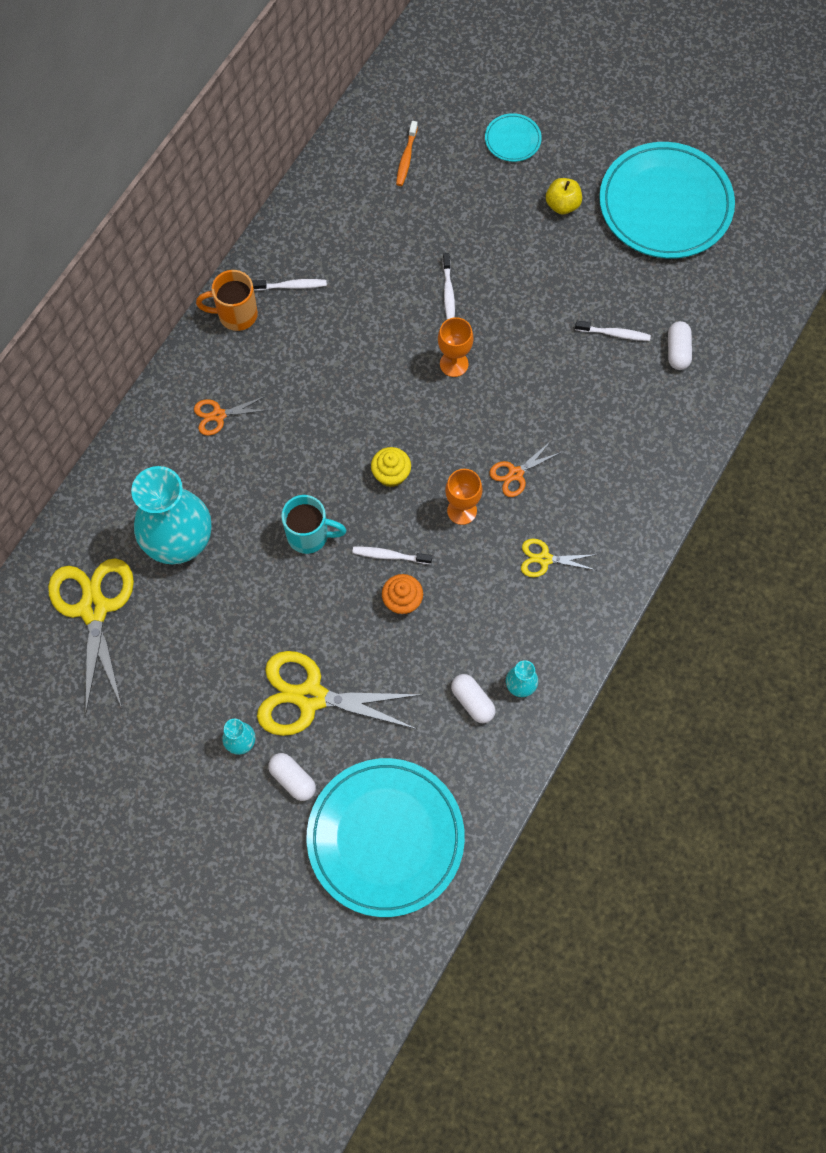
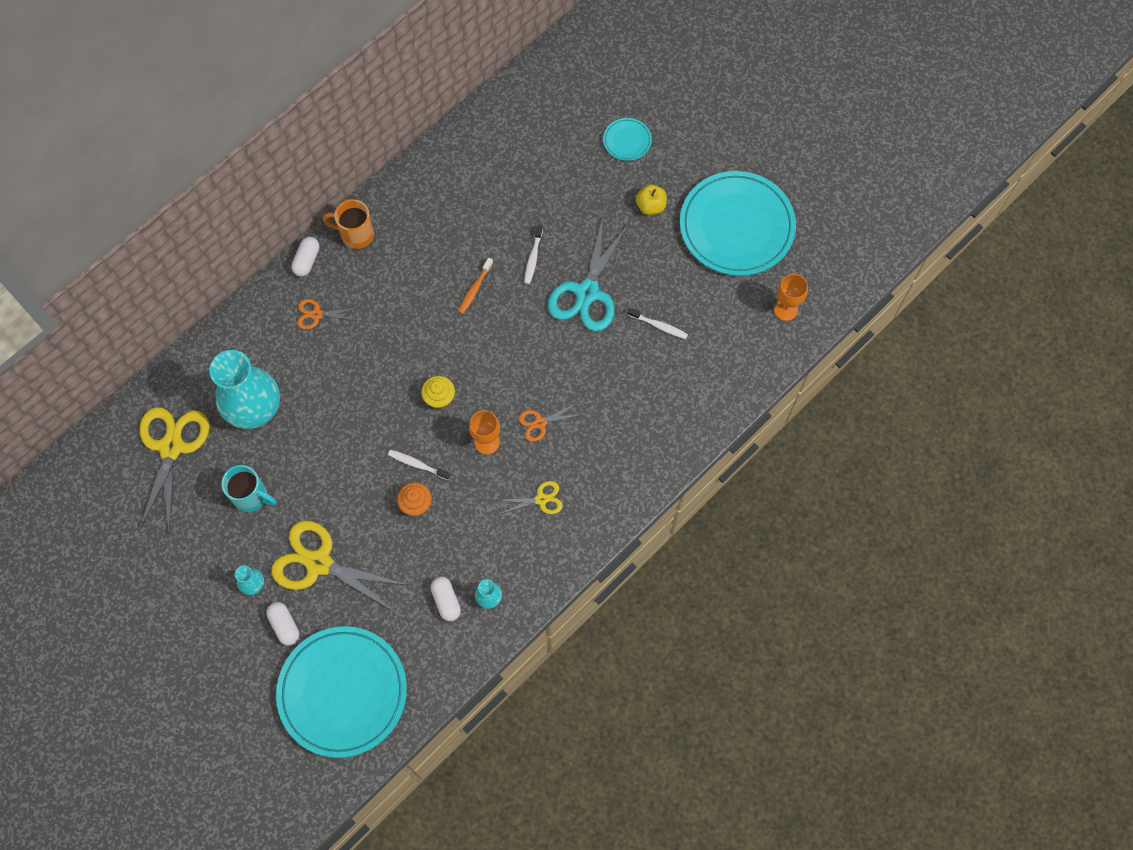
camera: 15 degrees right, 0 degrees up
white toothbrush [252,279,327,291] -> none
turquoise mug [281,495,346,554] -> turquoise mug moved to [221,465,276,512]
orange toothbrush [396,121,418,186] -> orange toothbrush moved to [458,258,493,314]
orange goblet [438,317,474,377] -> orange goblet moved to [774,274,808,321]
yellow scissors [521,539,597,577] -> yellow scissors turned 150 degrees clockwise [498,481,563,514]
white capsule [668,321,692,370] -> white capsule moved to [291,237,320,277]
none -> turquoise scissors [548,217,628,331]

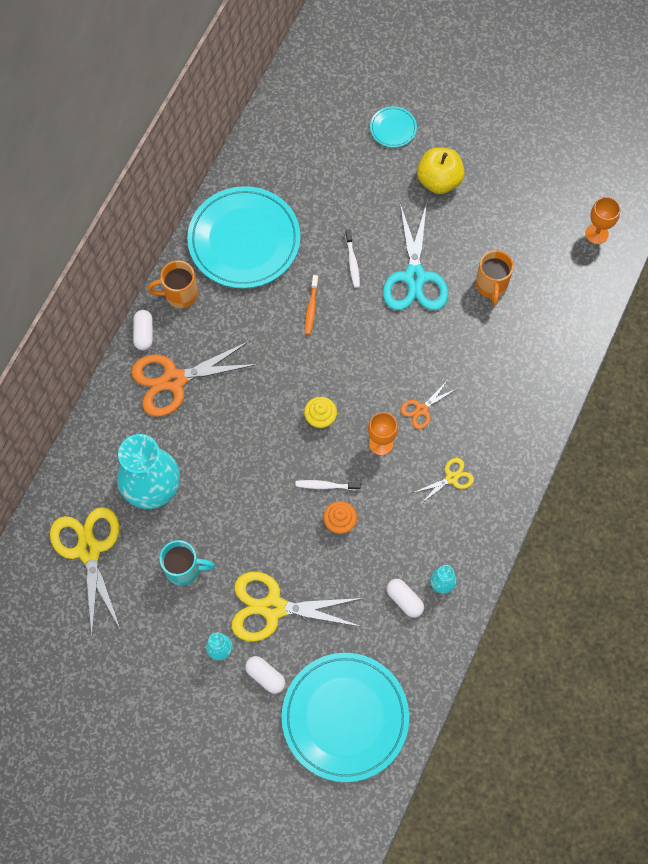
camera: 20 degrees left, 0 degrees up
orange scissors [297,299,358,329] -> orange scissors [131,341,259,416], size x2.05
white toothbrush [627,308,688,339] -> orange mug [476,250,514,306]
yellow apple [636,184,667,215] -> yellow apple [417,148,465,194], size x1.57
turquoise plate [680,171,796,276] -> turquoise plate moved to [187,186,300,288]

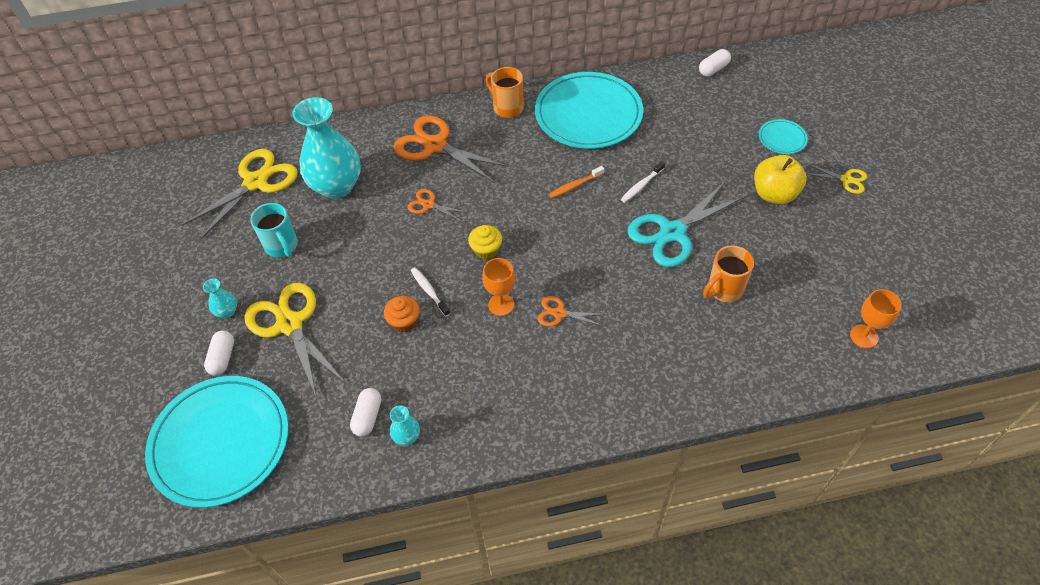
camera: 55 degrees right, 15 degrees down
white capsule [133,310,153,351] -> white capsule moved to [699,49,731,76]
yellow scissors [413,458,474,503] -> yellow scissors moved to [806,164,867,194]
none -> orange scissors [408,189,468,221]

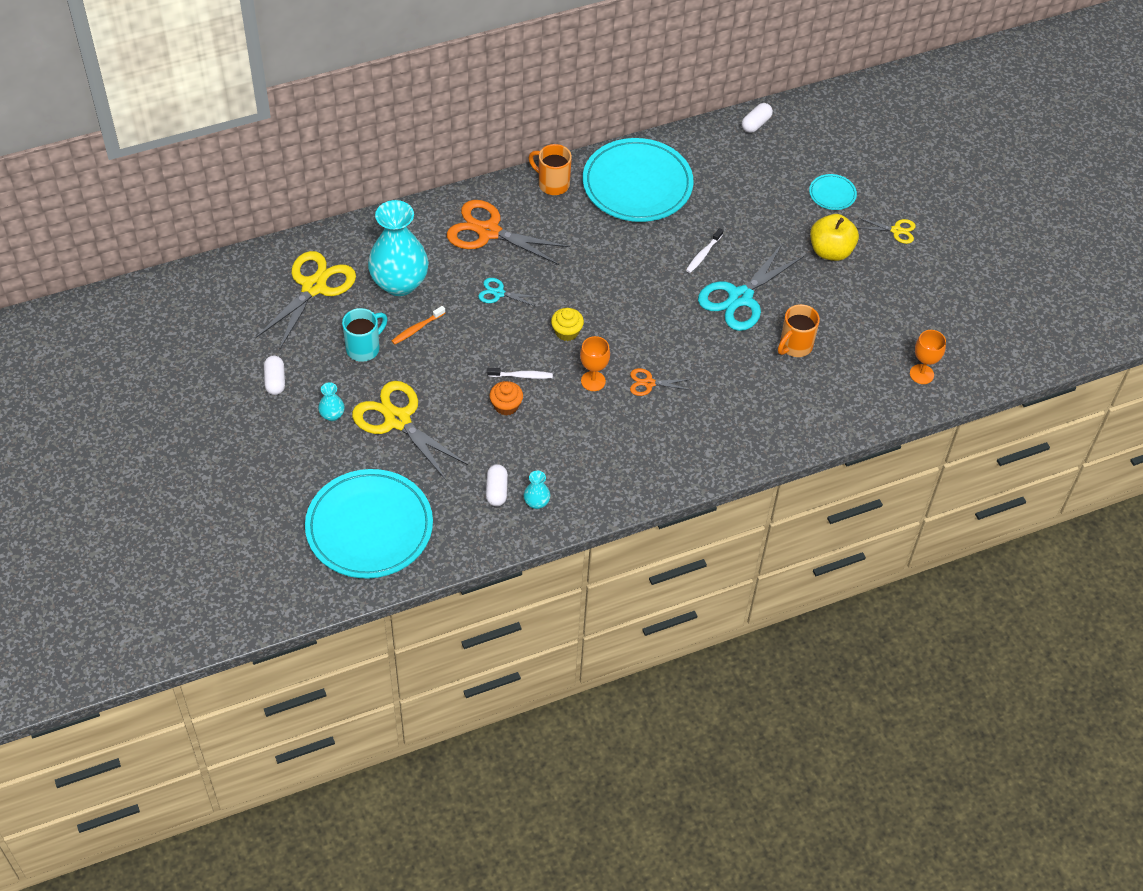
camera: 15 degrees left, 0 degrees up
white capsule [204,330,234,375] -> white capsule moved to [264,355,285,395]
turquoise mug [250,203,298,257] -> turquoise mug turned 90 degrees counterclockwise [342,308,388,362]
orange scissors [408,189,468,221] -> turquoise scissors [478,278,538,307]
white toothbrush [411,267,450,317] -> white toothbrush turned 135 degrees clockwise [487,368,553,379]
orange toothbrush [549,166,604,198] -> orange toothbrush moved to [392,306,445,345]

